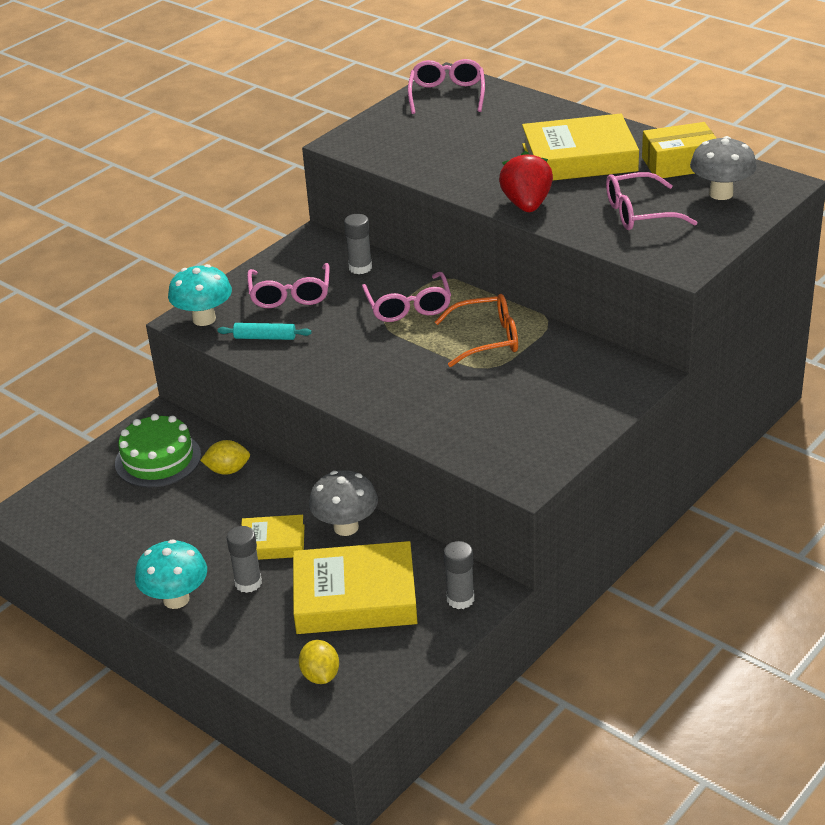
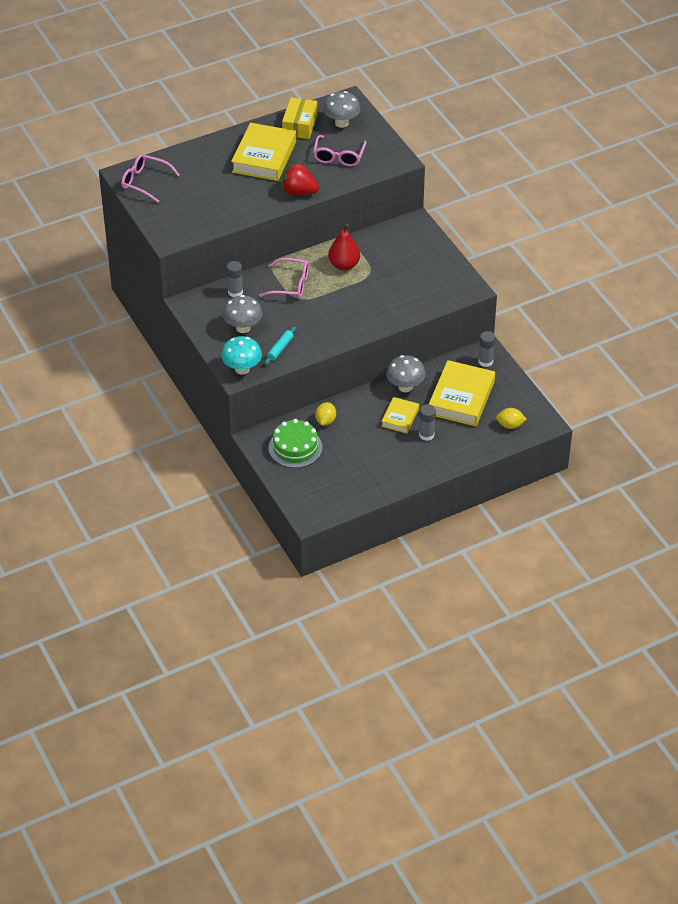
camera: 70 degrees left, 10 degrees up
turquoise mushroom [135,539,207,609] -> none
pink glasses [247,263,330,308] -> grey mushroom [222,295,262,333]
orange glasses [435,294,518,367] -> red pear [328,224,360,270]

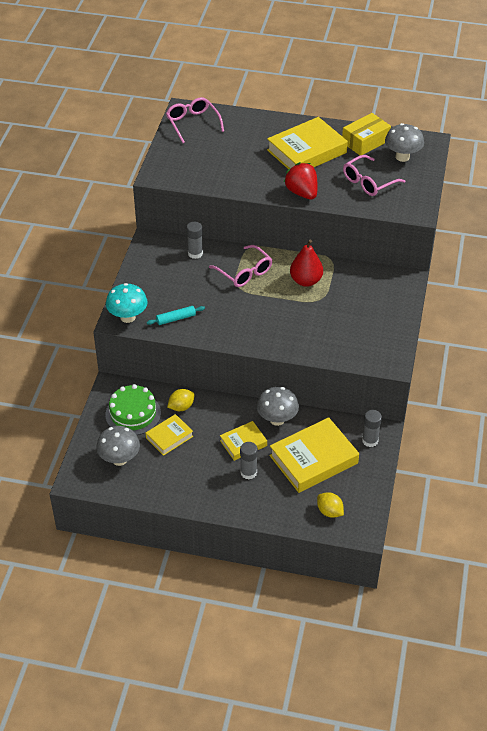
camera: 40 degrees right, 0 degrees up
grey mushroom [222,295,262,333] -> grey mushroom moved to [96,426,140,466]
none -> yellow book [145,414,193,456]

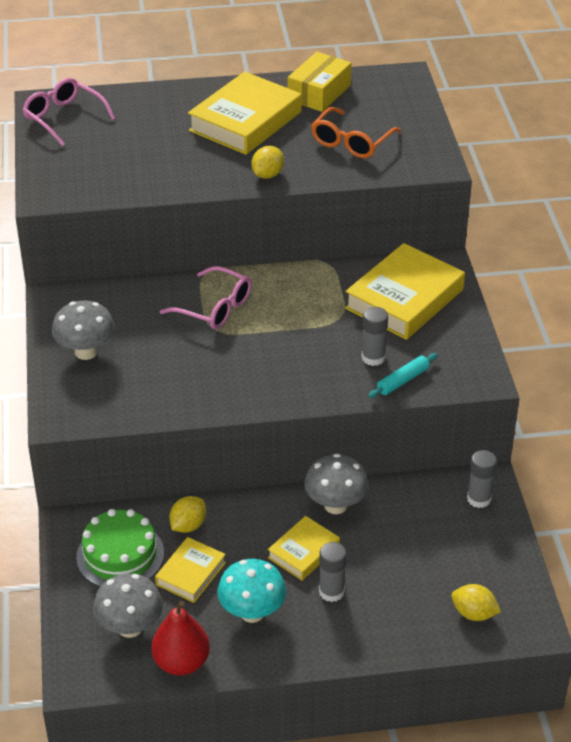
camera: 20 degrees left, 5 degrees down
turquoise mushroom [106,283,148,323] -> turquoise mushroom moved to [217,559,286,623]
turquoise rolling pin [147,306,205,325] -> turquoise rolling pin moved to [368,353,438,398]
grey glue stick [187,222,203,259] -> grey glue stick moved to [362,307,388,366]
yellow book [269,417,359,493] -> yellow book moved to [345,243,465,340]
red strawberry [284,162,318,200] -> yellow lemon [251,146,284,179]
red pear [290,240,323,287] -> red pear moved to [151,601,210,676]
pink glasses [343,155,405,196] -> orange glasses [311,107,401,158]
grey mushroom [385,123,424,162] -> grey mushroom moved to [52,300,115,360]

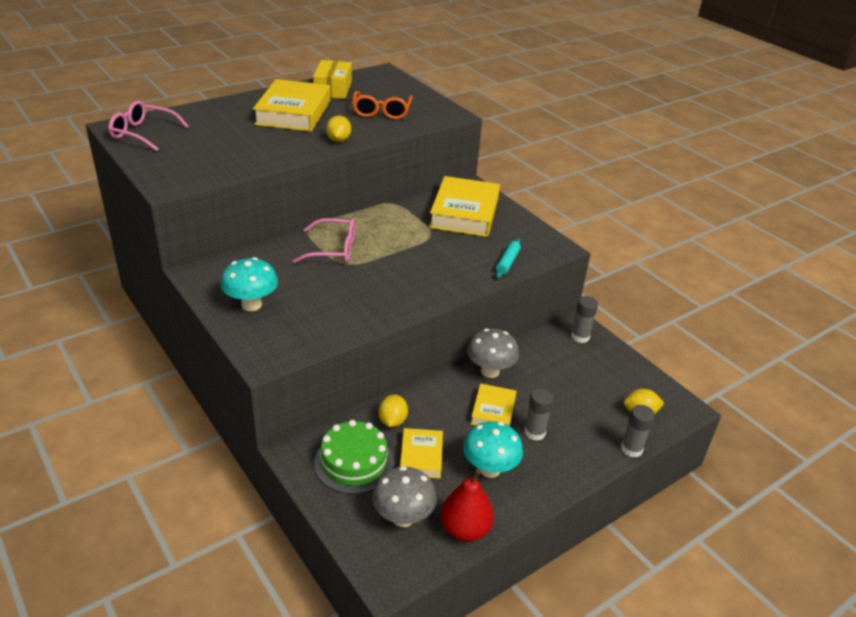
camera: 30 degrees left, 5 degrees down
grey mushroom [52,300,115,360] -> turquoise mushroom [221,257,278,311]
grey glue stick [362,307,388,366] -> grey glue stick moved to [621,405,655,457]

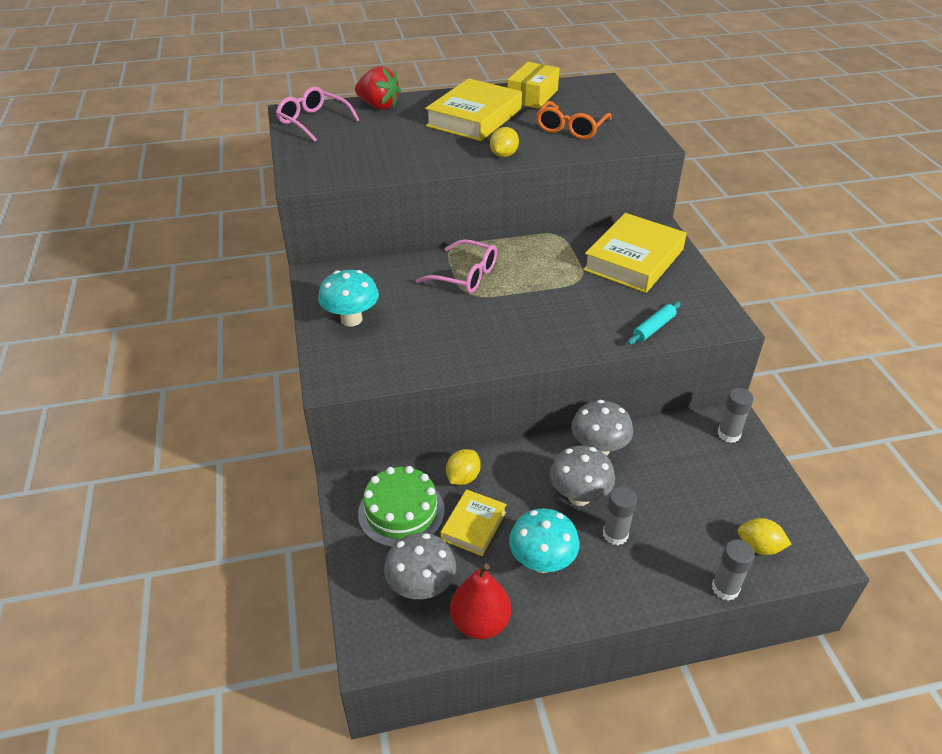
camera: 25 degrees right, 5 degrees up
yellow book [471,383,516,426] -> grey mushroom [550,446,615,506]
none -> red strawberry [355,66,401,110]

